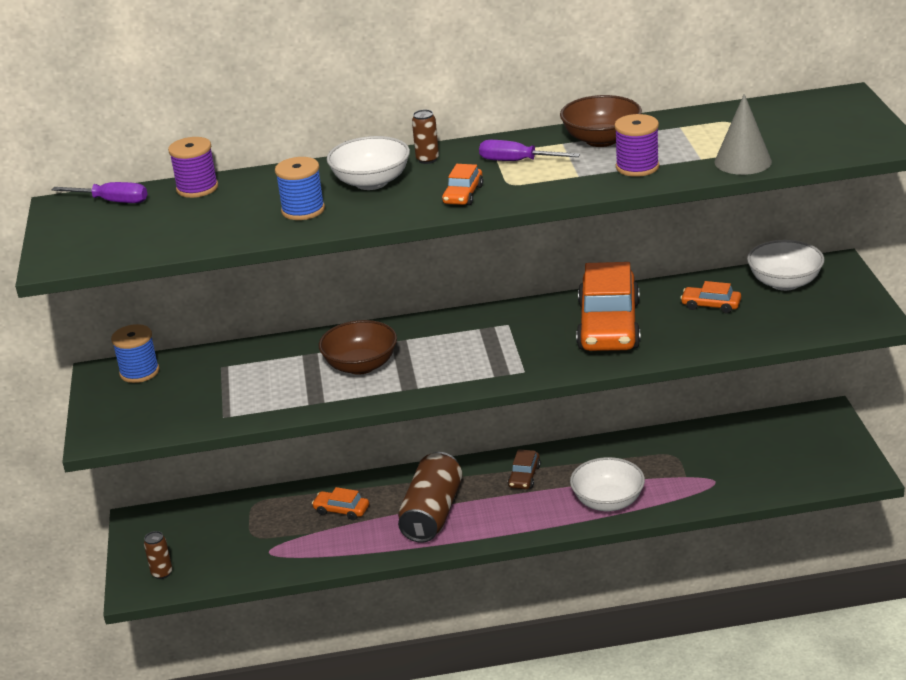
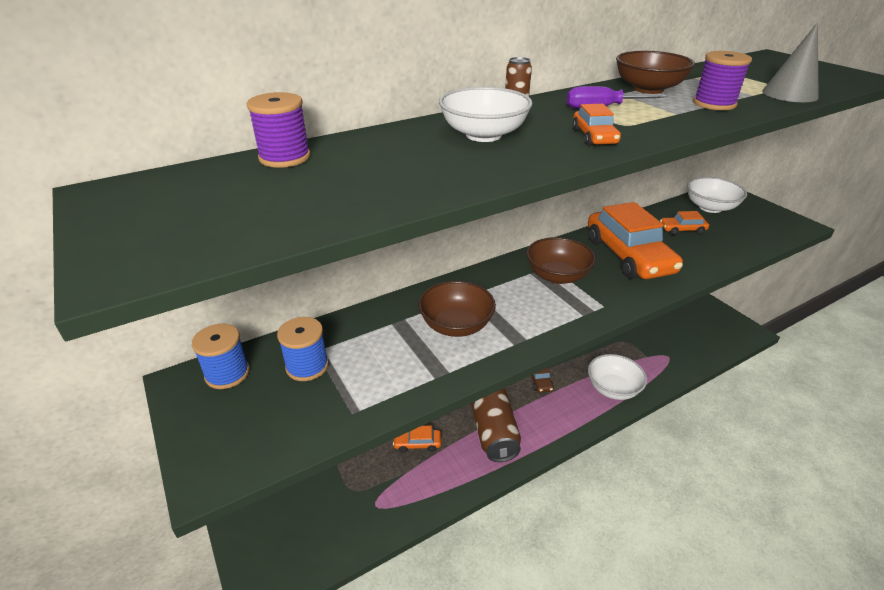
camera: 25 degrees left, 5 degrees up
purple screwdriver [51,182,147,203] -> none
brown can [144,531,172,579] -> none
blue spool [275,157,325,220] -> blue spool moved to [277,317,329,381]
none -> brown bowl [526,237,596,284]

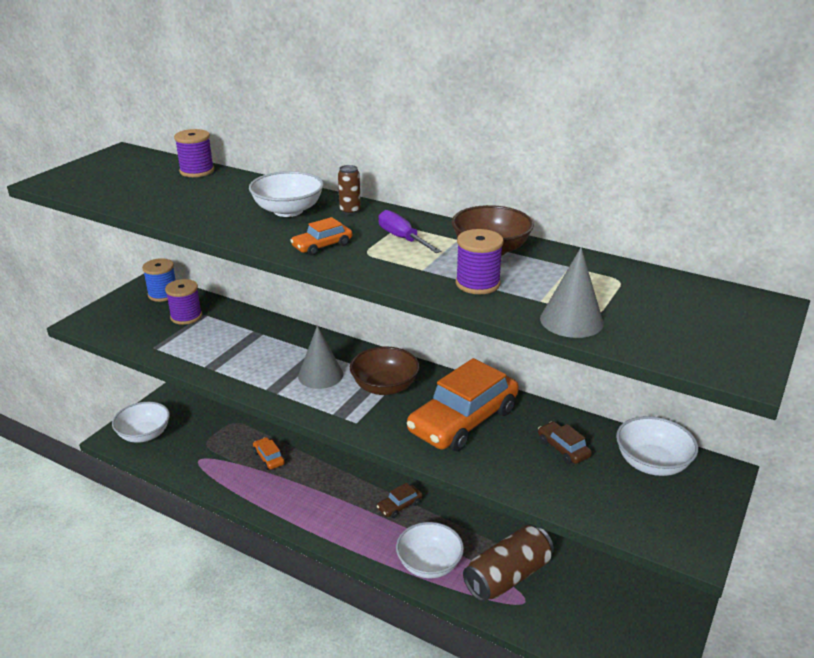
camera: 60 degrees right, 5 degrees down
blue spool [277,317,329,381] -> purple spool [165,279,202,325]
brown bowl [418,281,496,337] -> none
brown can [471,388,521,462] -> brown can moved to [463,525,554,602]
orange car [660,211,709,235] -> brown car [538,422,592,464]
none -> white bowl [112,402,170,443]
none -> grey cone [298,326,343,389]

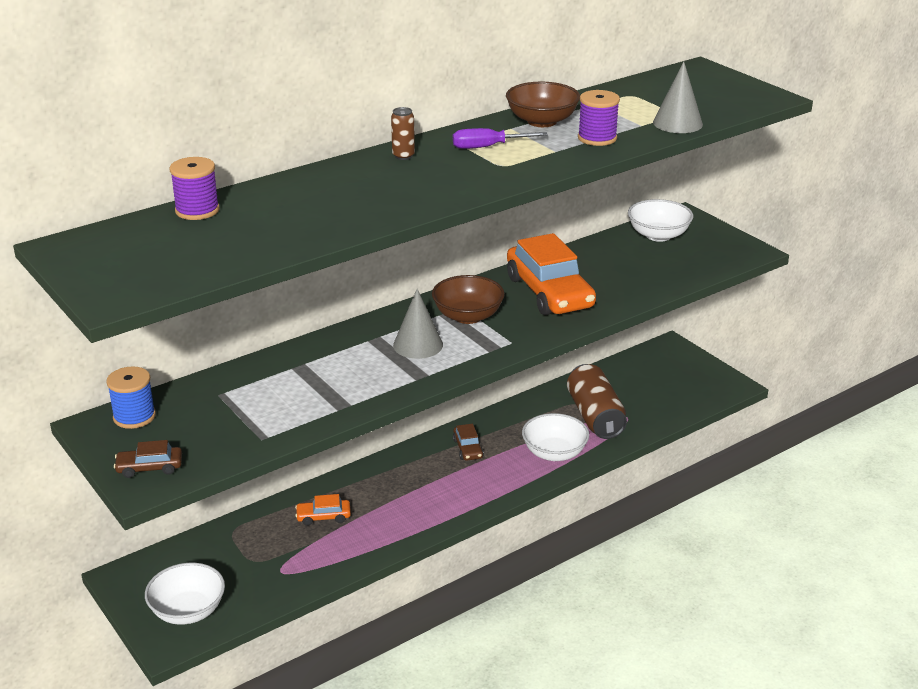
camera: 65 degrees left, 0 degrees up
purple spool [165,279,202,325] -> none
white bowl [249,171,324,217] -> none
orange car [290,217,352,256] -> none
brown car [538,422,592,464] -> brown car moved to [114,440,182,478]

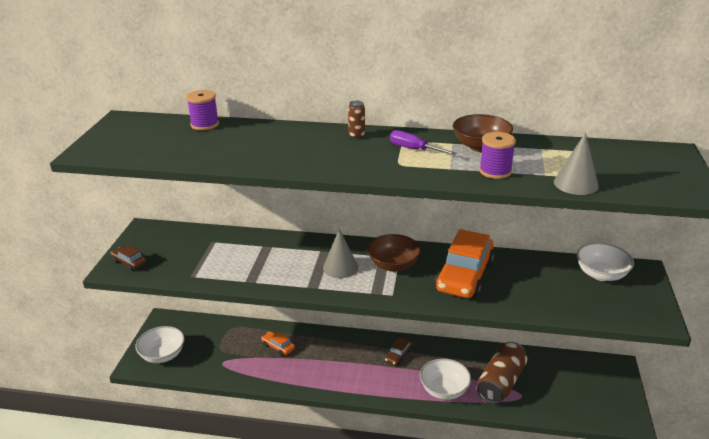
camera: 45 degrees right, 0 degrees up
blue spool [106,366,156,429] -> none

